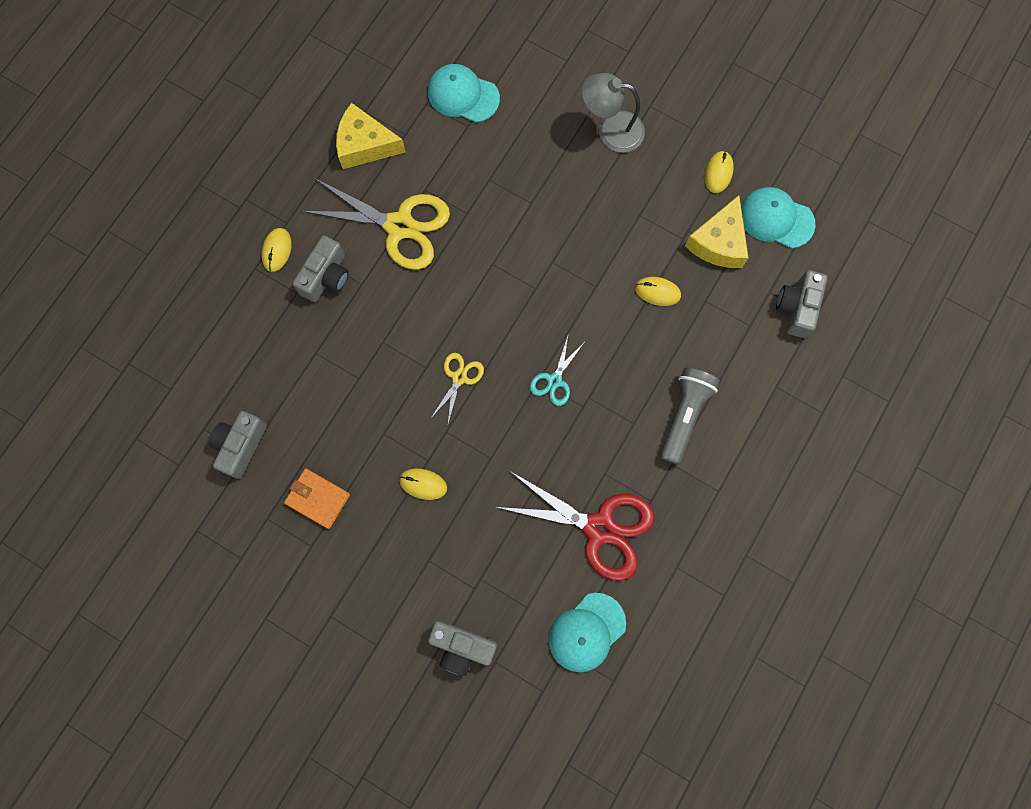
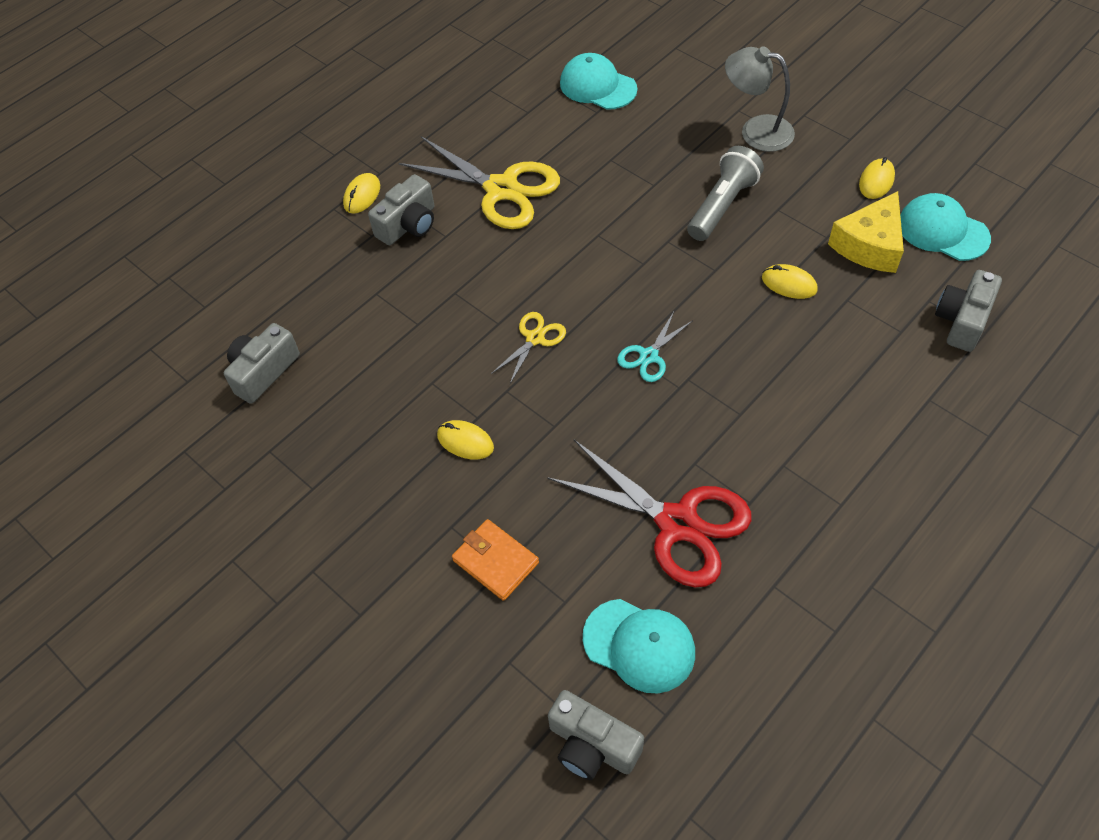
camera: 15 degrees right, 20 degrees down
orange wallet [284,468,350,529] -> orange wallet moved to [452,519,539,601]
yellow cheese [336,103,406,169] -> none
grey camera [428,621,497,676] -> grey camera moved to [548,690,644,780]
turquoise cap [549,593,626,672] -> turquoise cap turned 120 degrees counterclockwise [583,599,695,693]
grey flashlight [660,368,720,465] -> grey flashlight moved to [687,146,764,241]

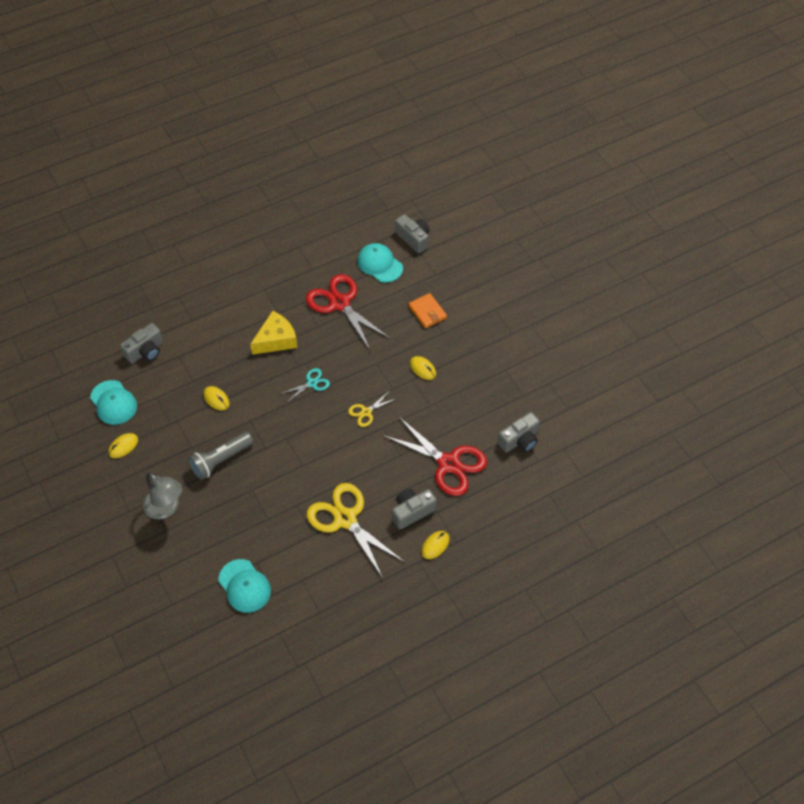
camera: 165 degrees left, 0 degrees up
yellow cheese [828,191,904,273] -> yellow cheese moved to [250,311,298,355]
none -> red scissors [383,417,487,496]

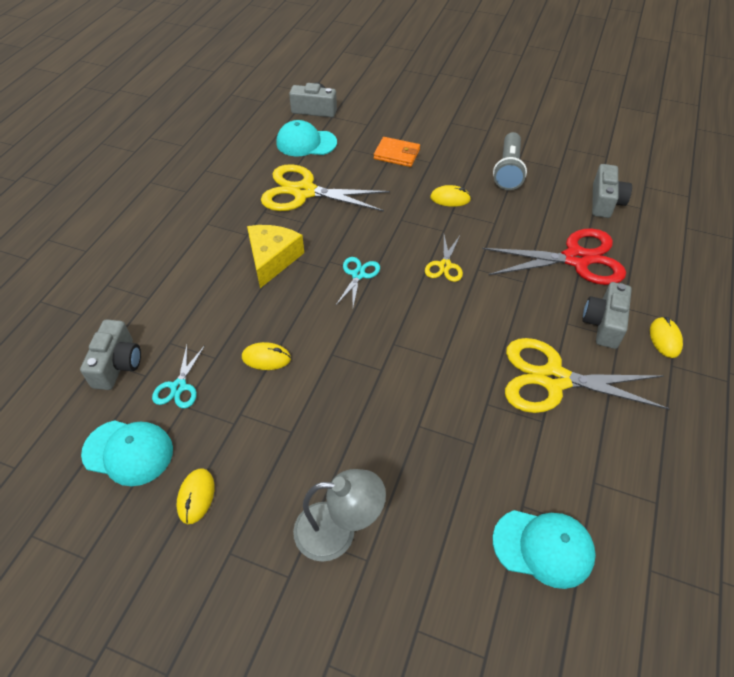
camera: 40 degrees left, 5 degrees down
grey flashlight [188,432,253,480] -> grey flashlight moved to [493,132,527,190]
red scissors [306,274,390,350] -> yellow scissors [261,164,390,212]
none -> turquoise scissors [152,345,205,408]

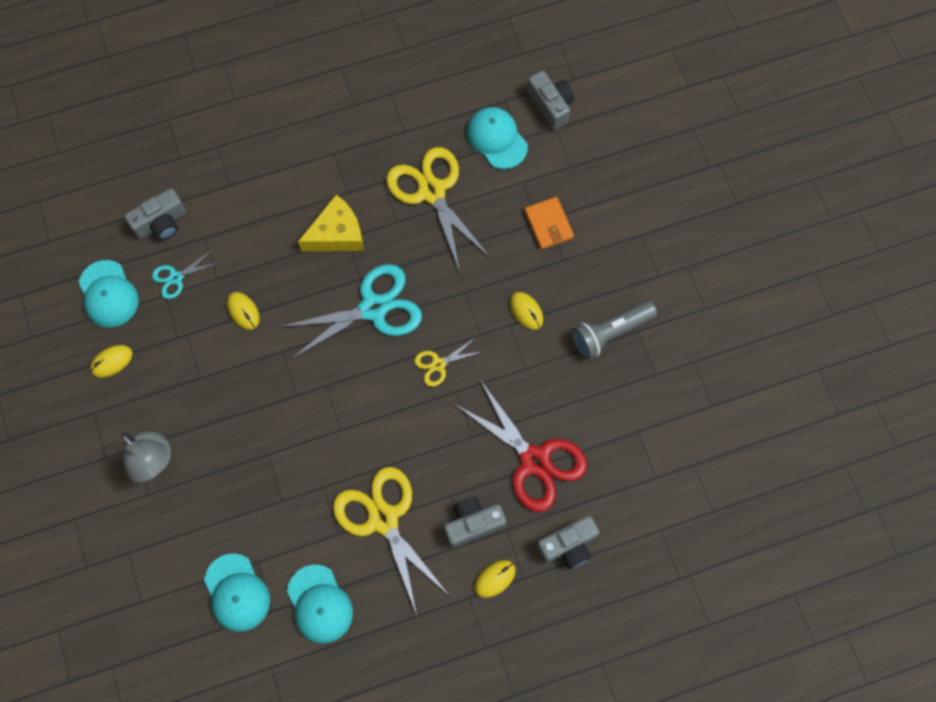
camera: 50 degrees right, 20 degrees up
turquoise scissors [336,257,380,307] -> turquoise scissors [280,264,422,359], size x2.05
grey camera [592,164,632,218] -> grey camera moved to [536,516,600,569]
none -> turquoise cap [287,565,353,643]

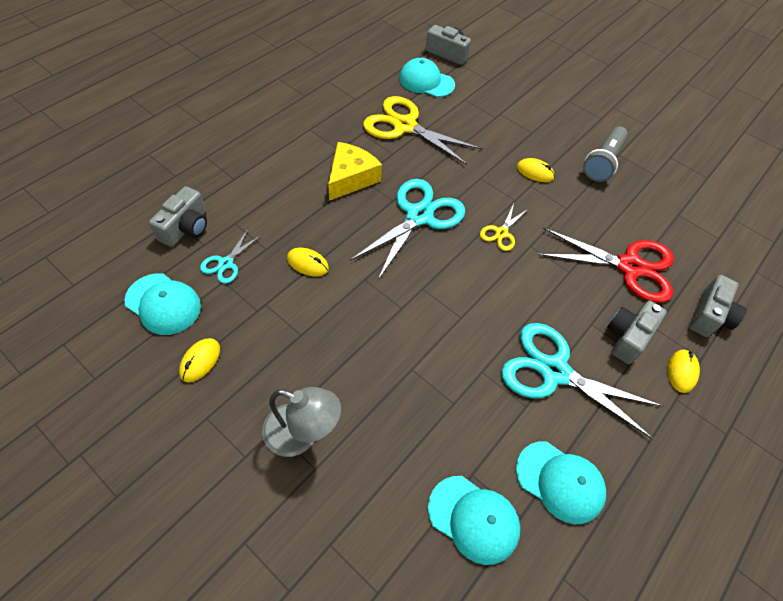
camera: 35 degrees left, 15 degrees down
yellow scissors [333,467,449,615] -> turquoise scissors [501,323,663,439]
orange wallet [524,197,574,249] -> none

